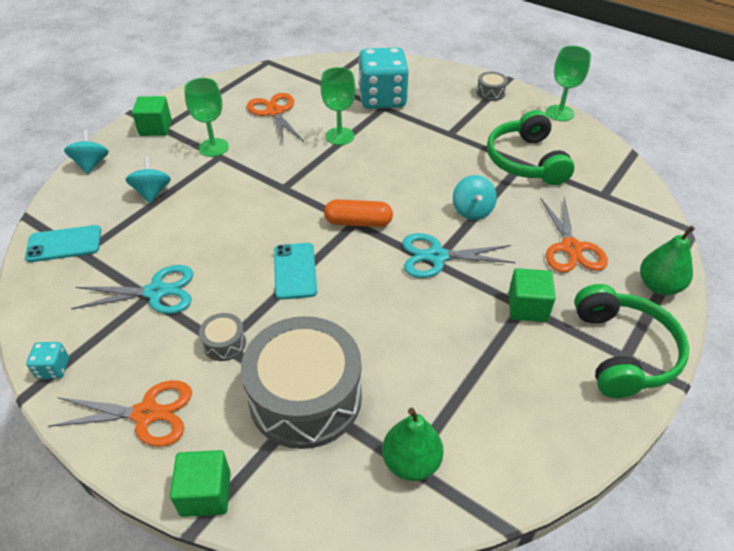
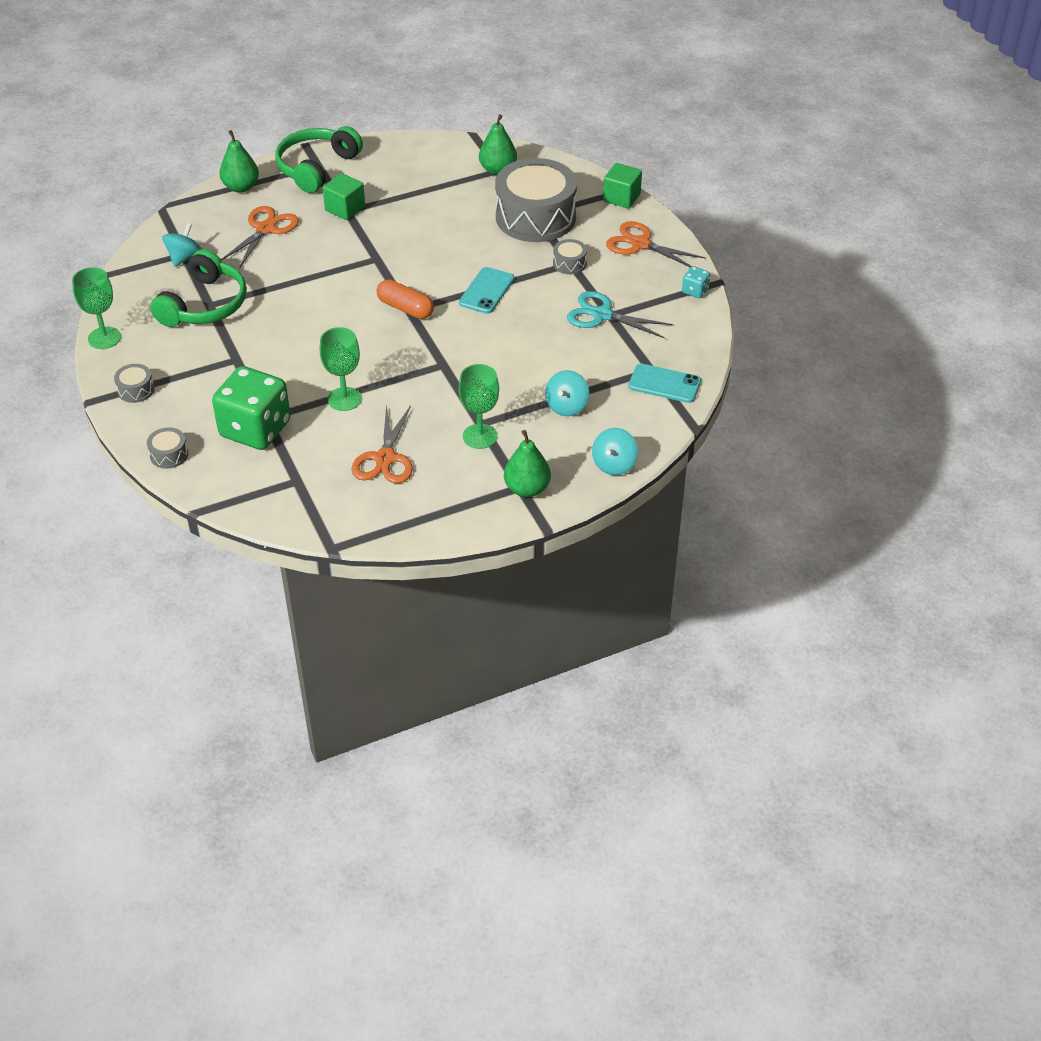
camera: 150 degrees left, 0 degrees up
green cube [132,96,172,136] -> green pear [504,430,551,497]
turquoise dice [358,47,409,109] -> green dice [212,366,291,450]
turquoise scissors [402,233,516,278] -> none
turquoise spinning top [453,175,497,220] -> turquoise spinning top moved to [162,223,202,267]
none -> grey drum [147,427,188,469]

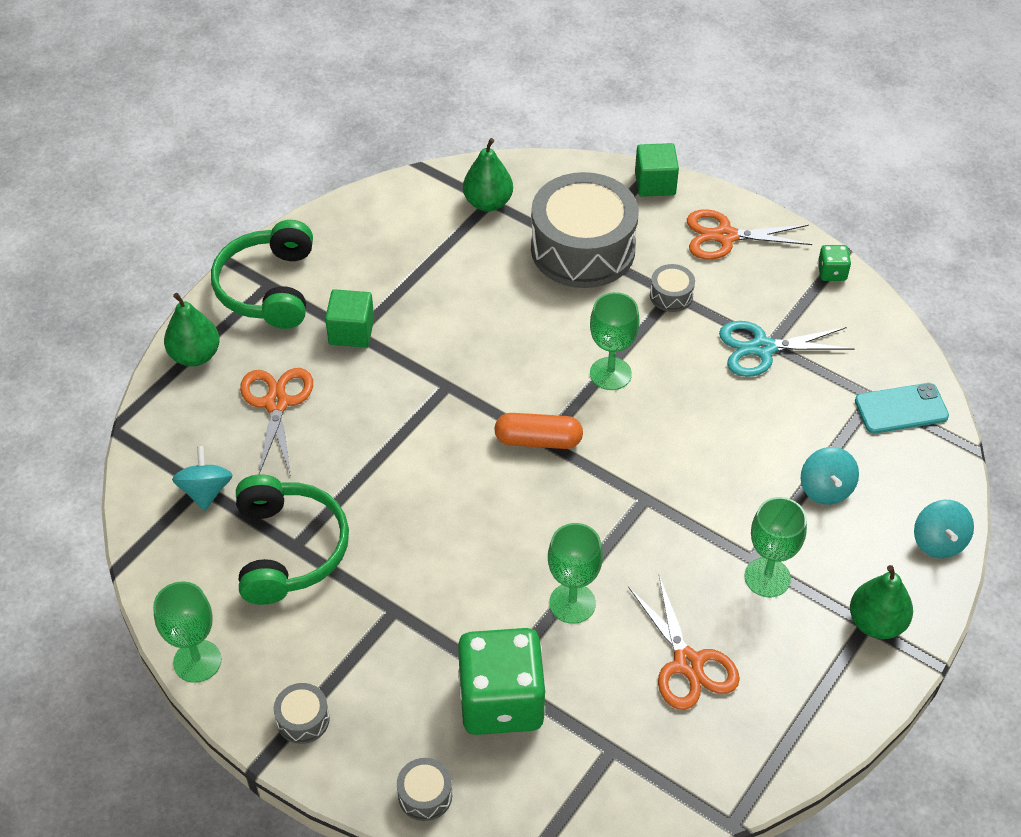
camera: 30 degrees left, 5 degrees up
turquoise phone [459,267,514,314] -> green goblet [590,292,639,390]
turquoise dice [682,266,710,298] -> green dice [818,245,851,281]

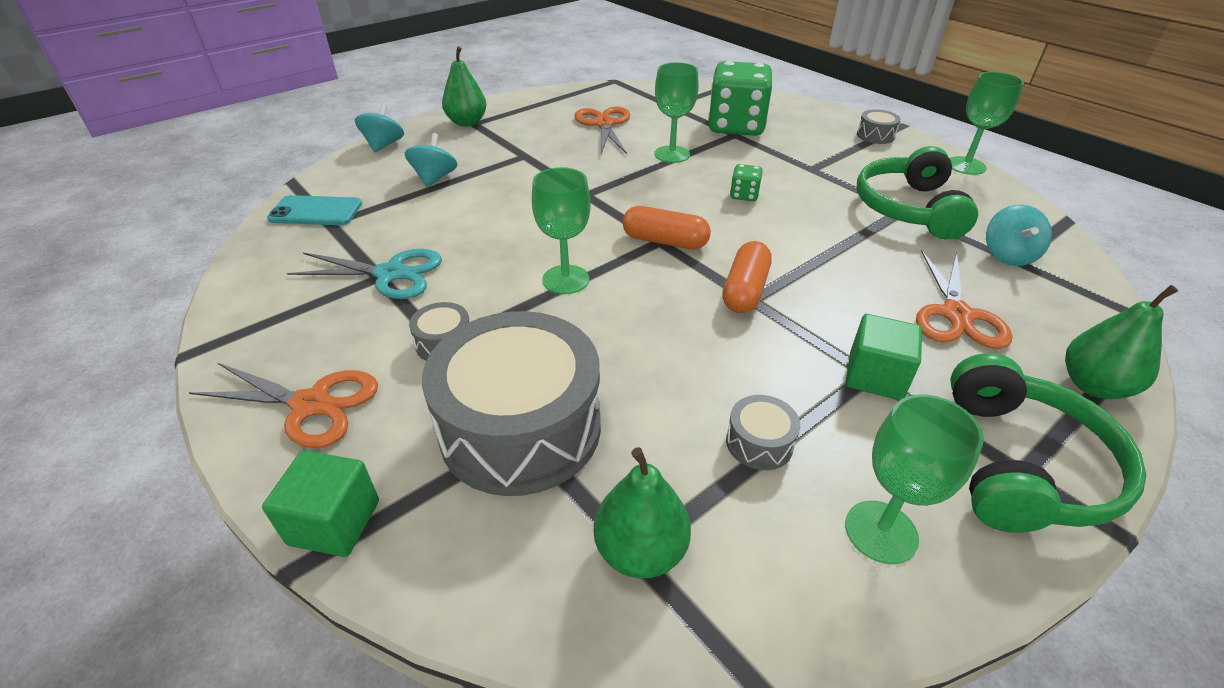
camera: 165 degrees left, 10 degrees down
grey drum [397,758,452,821] -> grey drum moved to [726,395,800,470]
green goblet [744,497,807,597] -> green goblet moved to [845,394,984,564]
green dice [818,245,851,281] -> green dice moved to [730,164,763,201]
none -> orange capsule [722,241,772,313]

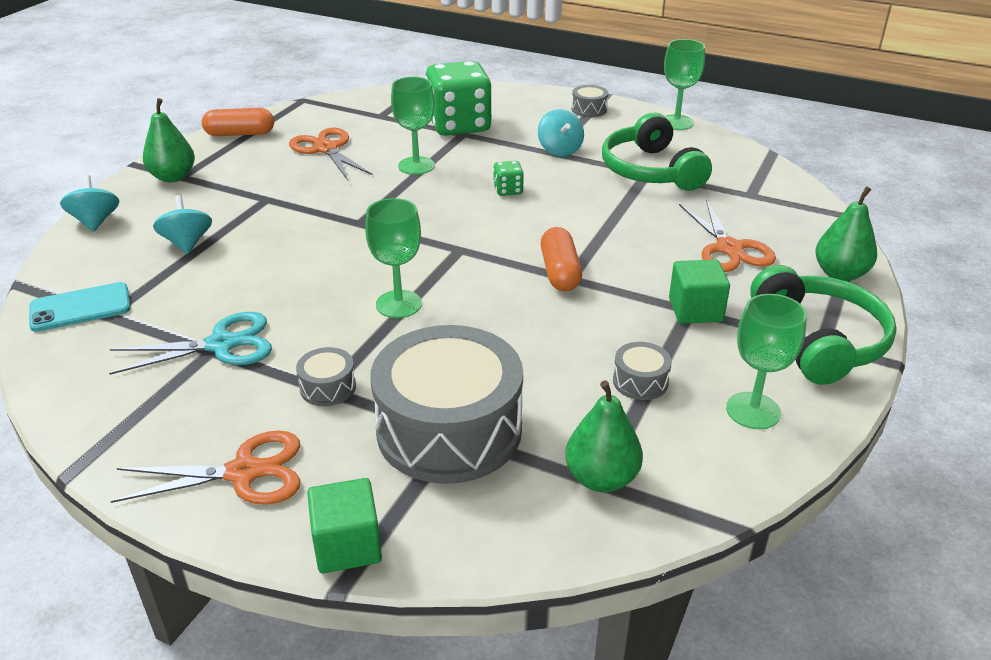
camera: 25 degrees left, 5 degrees down
orange capsule [622,206,711,249] -> orange capsule moved to [202,108,274,136]
turquoise spinning top [986,205,1052,266] -> turquoise spinning top moved to [538,109,584,156]

